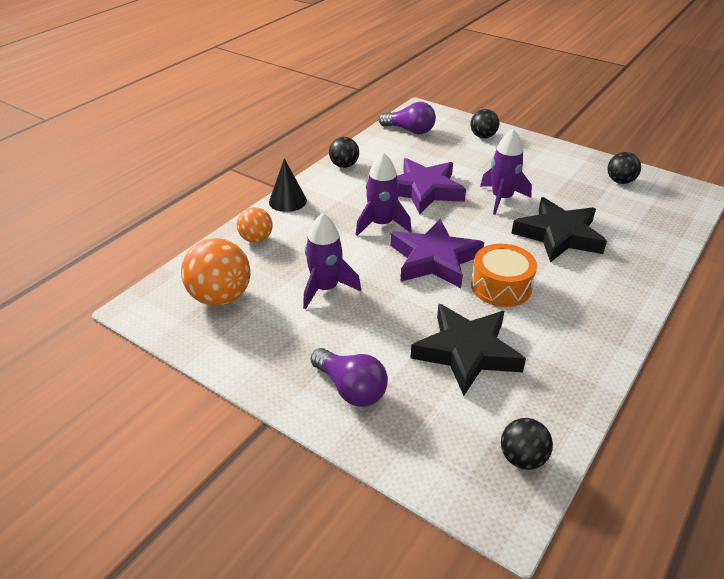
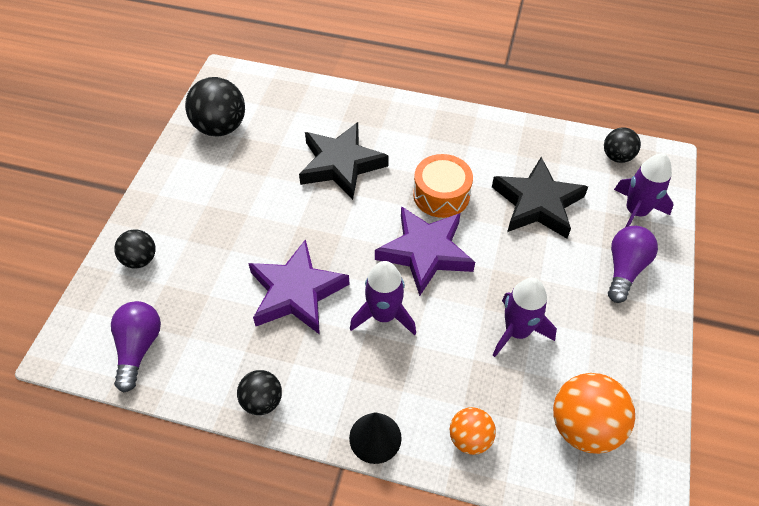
camera: 110 degrees left, 15 degrees up
purple rocket [480,129,532,215] -> purple rocket moved to [614,153,674,227]
black ball [607,152,641,184] -> black ball [185,77,245,137], size x1.70

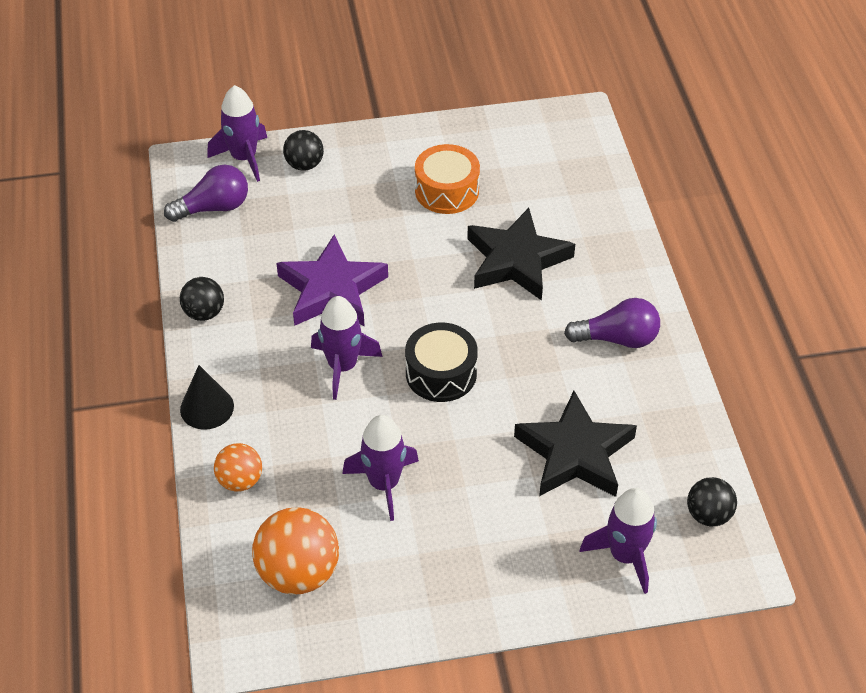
camera: 65 degrees right, 5 degrees down
black ball [185,77,245,137] -> none
purple star [375,206,475,296] -> black drum [405,323,478,402]
orange drum [413,154,473,218] -> orange drum moved to [415,144,480,214]
purple light bulb [608,226,658,303] -> purple light bulb moved to [564,298,660,348]
none -> purple rocket [207,85,267,182]

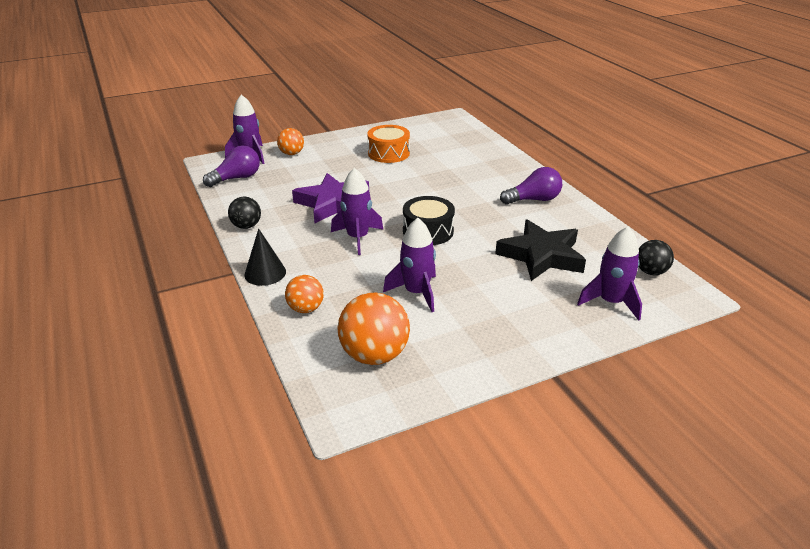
camera: 15 degrees left, 15 degrees down
black ball [283,130,324,171] -> orange ball [277,128,304,155]
black star [467,208,575,301] -> none

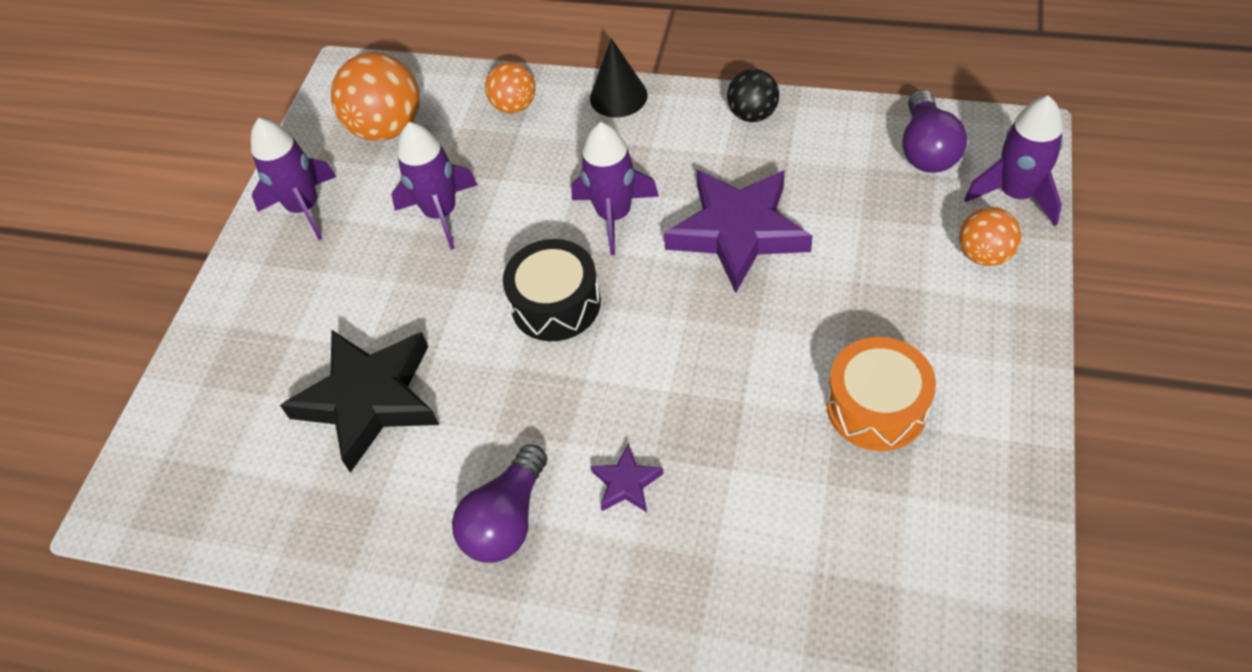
camera: 135 degrees right, 20 degrees up
purple rocket [577,226,642,321] -> purple rocket moved to [251,118,336,240]
black ball [638,240,674,275] -> none
none -> purple star [590,444,664,512]

